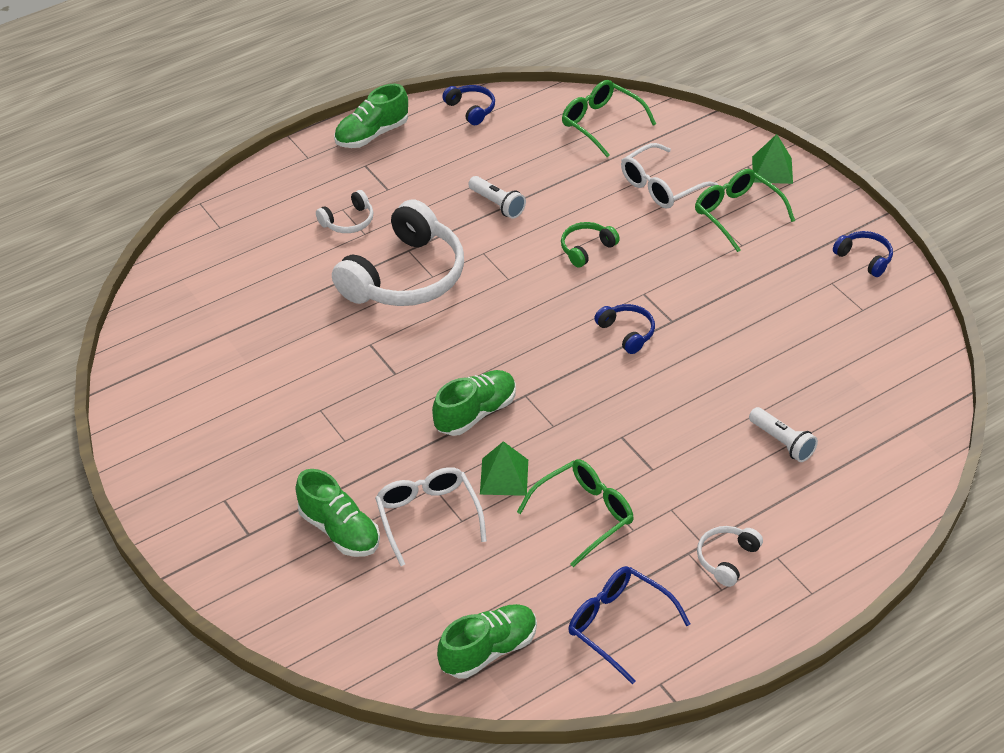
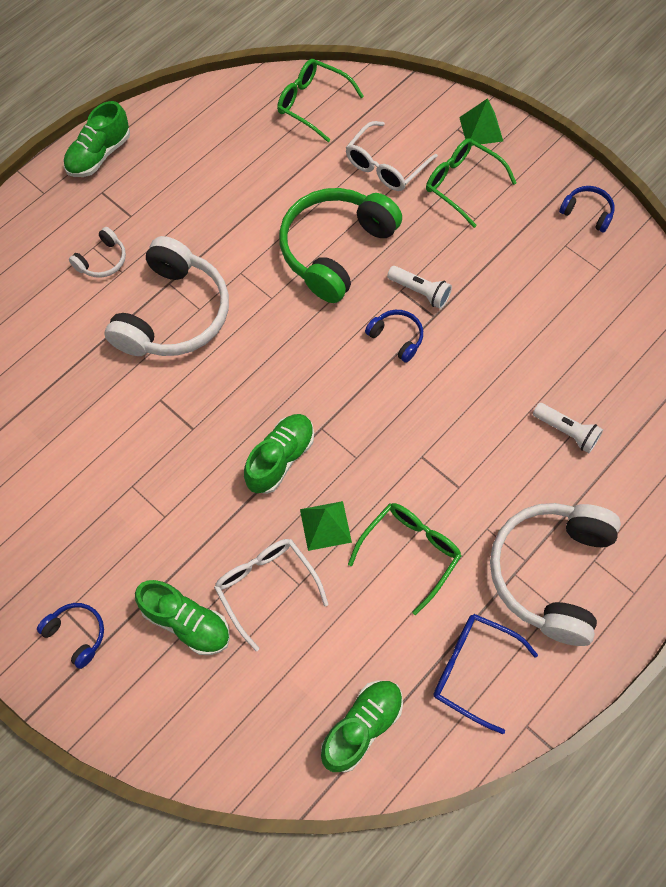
camera: 15 degrees left, 20 degrees up
blue headphones [442,85,495,125] -> blue headphones moved to [37,603,104,669]
white flashlight [468,176,526,219] -> white flashlight moved to [387,266,452,309]
green headphones [561,222,620,268] -> green headphones [279,188,402,303], size x2.25
white headphones [697,526,763,587] -> white headphones [490,503,621,646], size x2.25

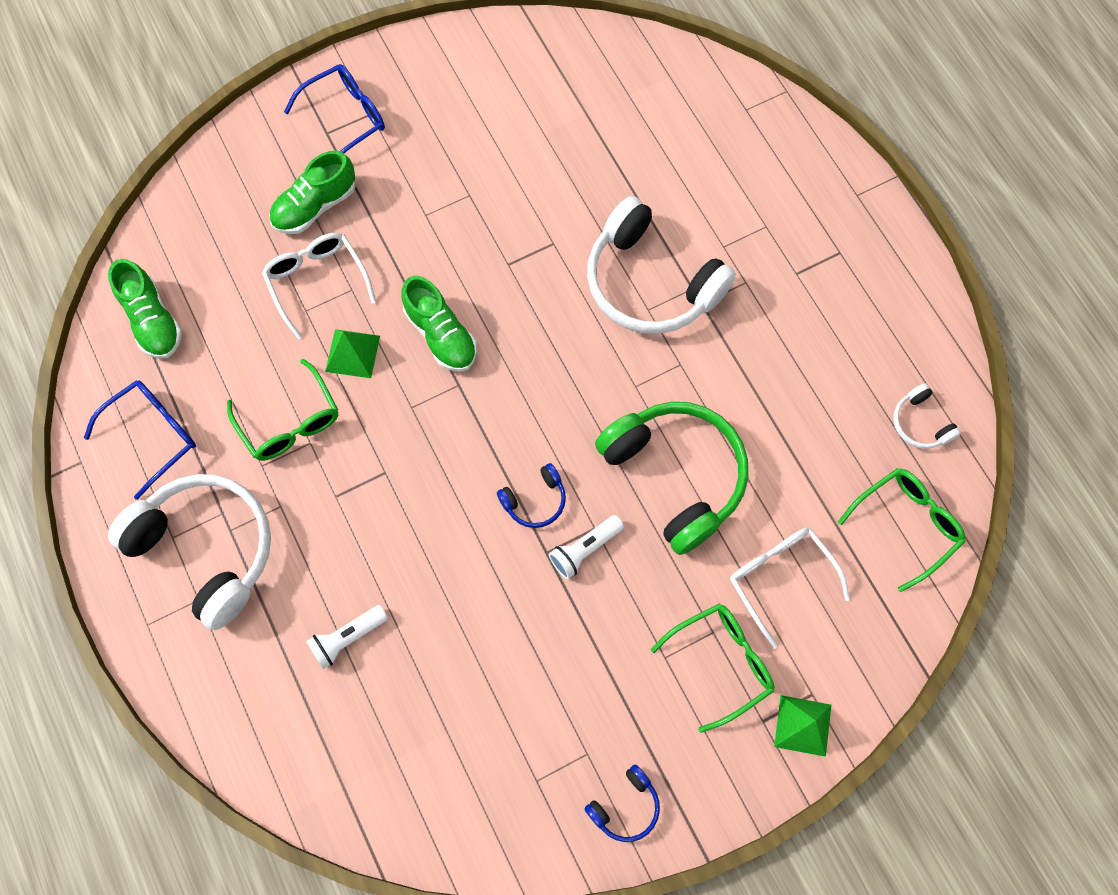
camera: 110 degrees right, 5 degrees up
blue headphones [37,603,104,669] -> blue glasses [284,64,385,154]
green shoe [64,101,130,177] -> none
white headphones [69,227,126,278] -> white headphones moved to [893,383,961,449]
white glasses [214,539,329,651] -> white glasses turned 105 degrees counterclockwise [262,233,376,339]

